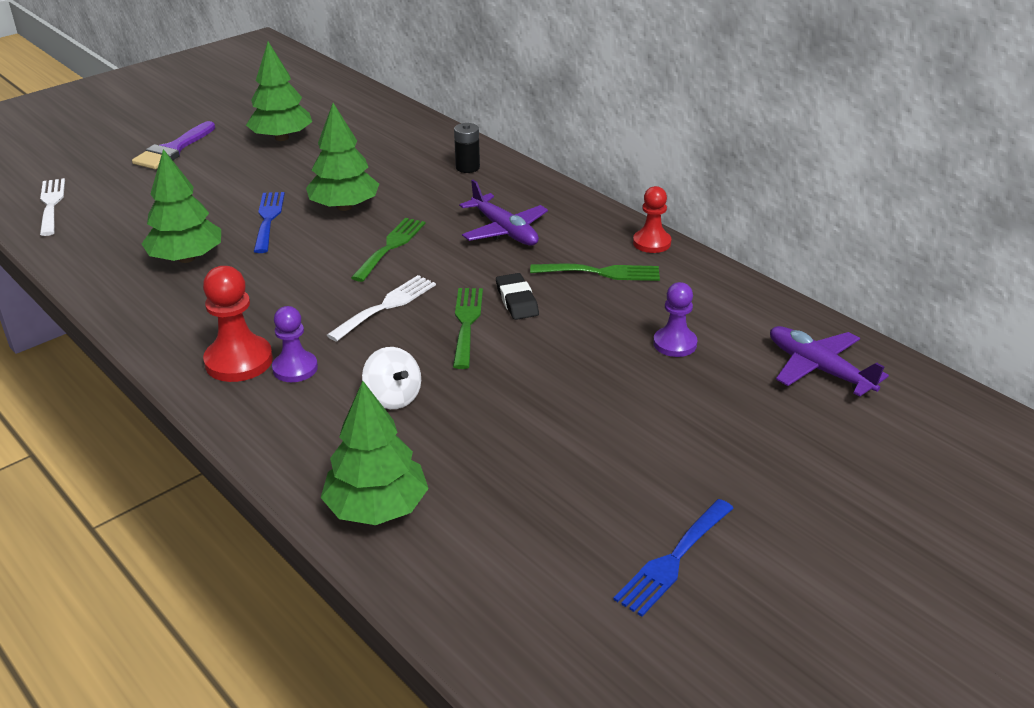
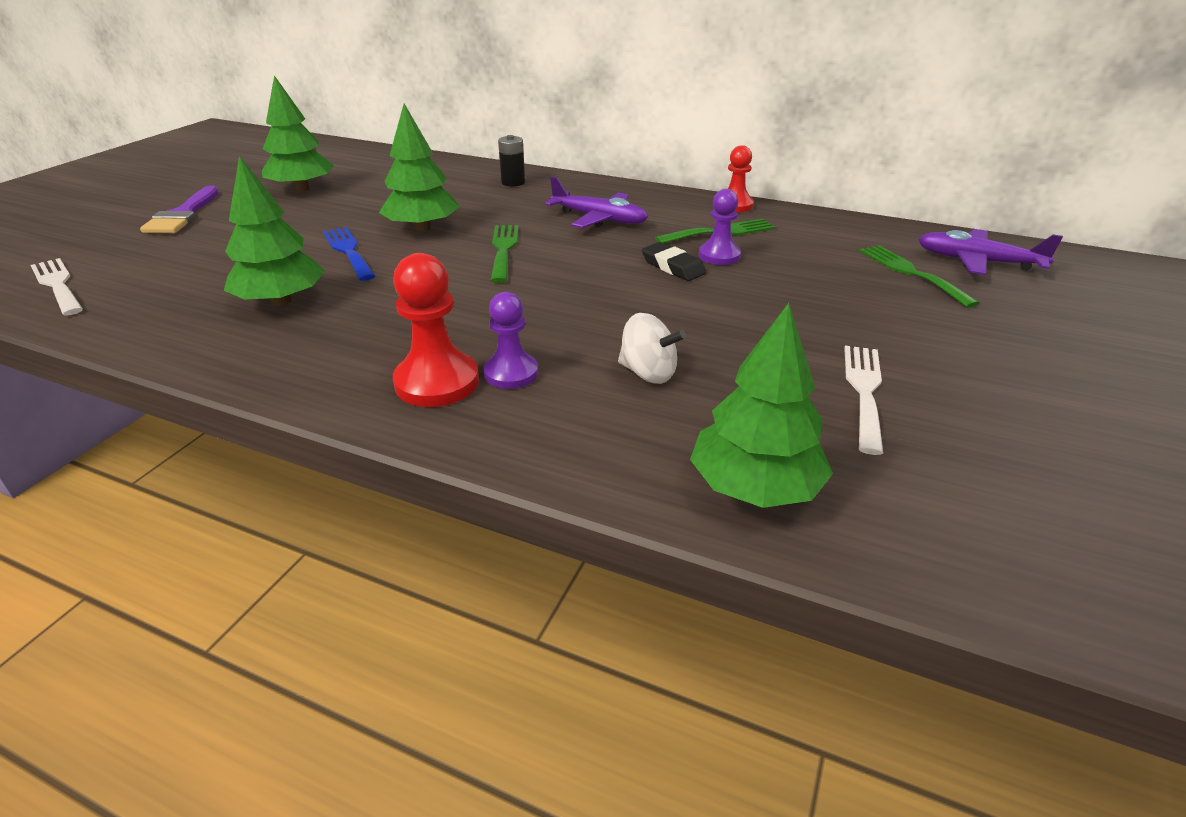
camera: 25 degrees left, 0 degrees up
white fork [327,275,436,342] -> white fork moved to [844,346,883,455]
green fork [453,288,483,369] -> green fork moved to [860,245,979,308]
blue fork [614,499,734,617] -> none
purple pawn [653,282,697,357] -> purple pawn moved to [699,189,741,265]

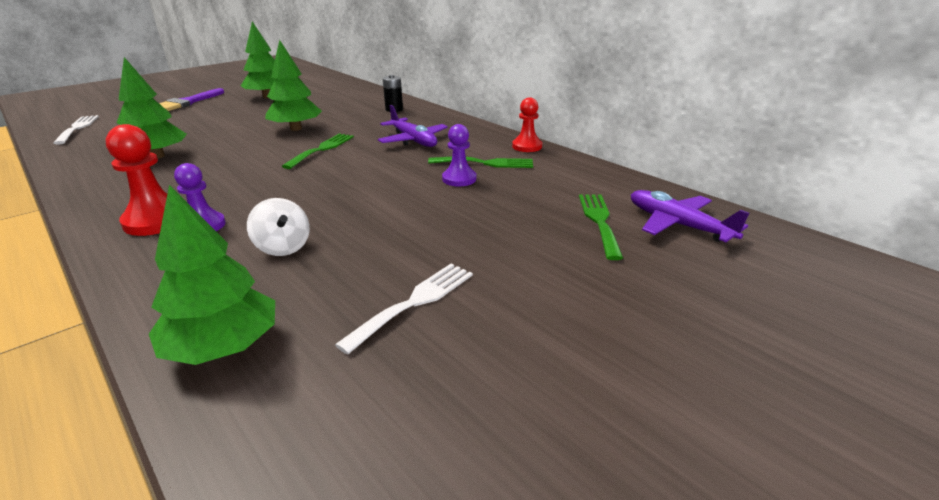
camera: 25 degrees right, 5 degrees down
blue fork [323,227,375,281] -> none
black eraser [642,242,706,281] -> none

